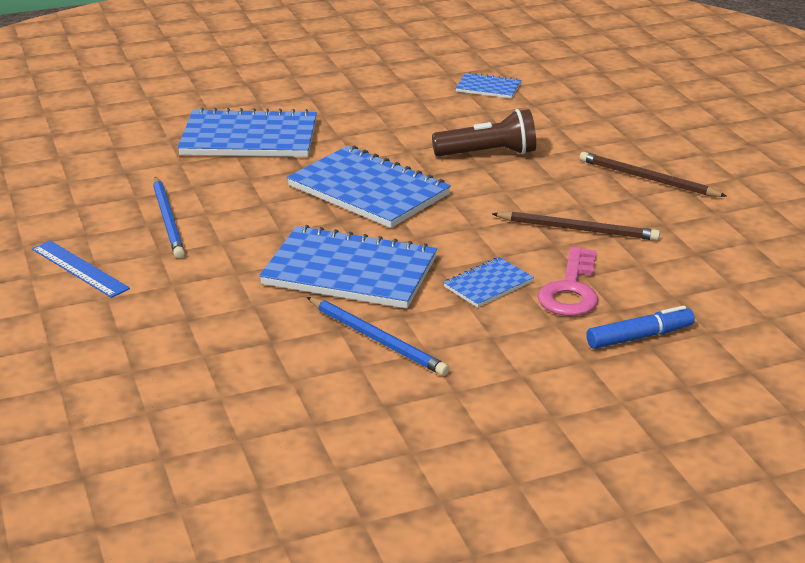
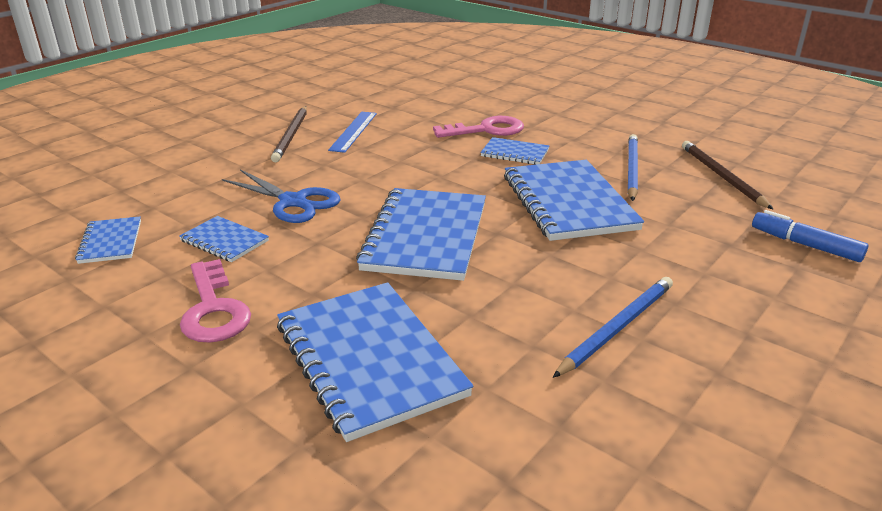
camera: 120 degrees left, 0 degrees up
blue ruler [32,240,130,298] -> blue ruler moved to [328,112,377,153]
brown flashlight [432,109,536,157] -> blue scissors [222,169,340,223]
brown pencil [492,211,660,241] -> brown pencil moved to [682,141,773,209]
blue marker [586,306,695,349] -> blue marker moved to [752,210,869,262]
none -> blue notebook [179,216,269,262]
none -> pink key [180,259,251,343]

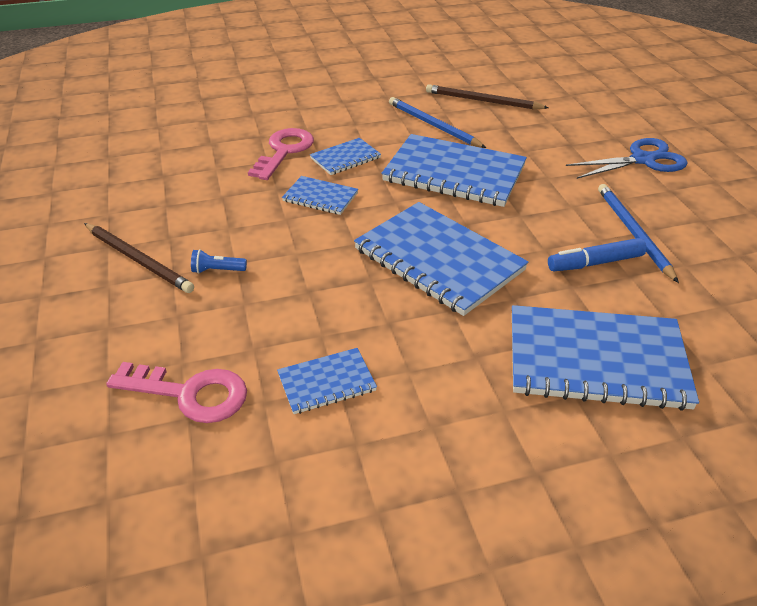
camera: 55 degrees left, 10 degrees up
blue notebook [75,217,141,264] -> blue notebook moved to [282,176,358,215]
pink key [180,259,251,343] -> pink key moved to [106,362,247,423]
blue scissors [222,169,340,223] -> blue scissors moved to [566,138,688,179]
blue ruler [328,112,377,153] -> none
blue marker [752,210,869,262] -> blue marker moved to [548,238,647,271]
none -> blue flashlight [191,249,247,273]

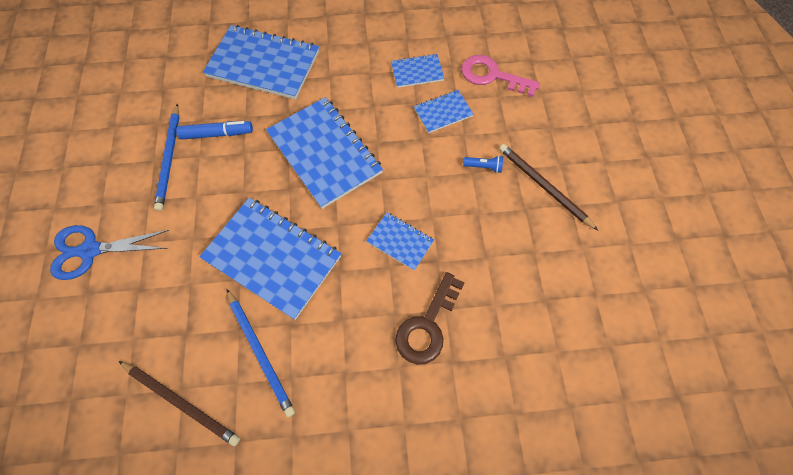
camera: 170 degrees left, 25 degrees up
pink key [248,128,314,180] -> brown key [395,272,464,365]
blue notebook [310,138,381,175] -> blue notebook moved to [414,90,474,133]

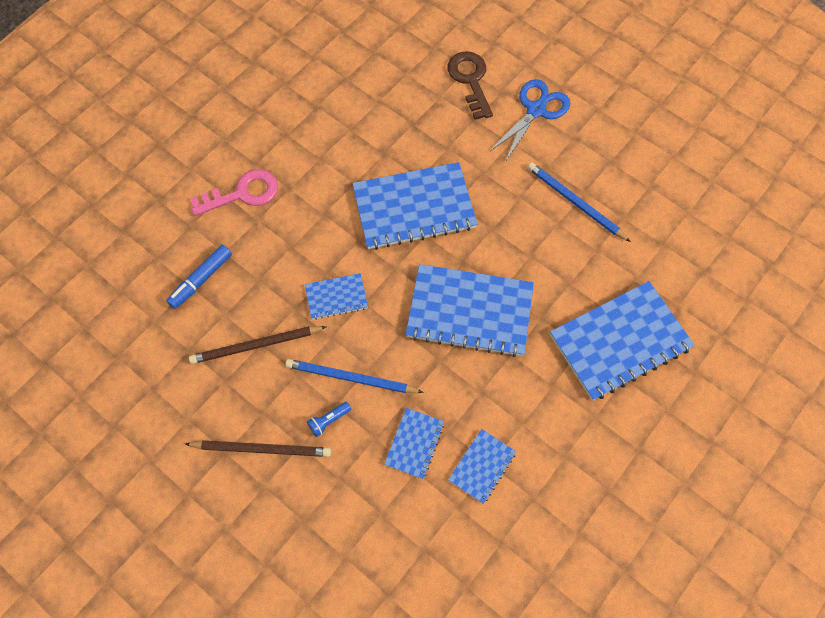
camera: 135 degrees right, 0 degrees up
brown pencil [119,361,240,446] -> brown pencil moved to [189,326,327,364]
blue marker [176,121,253,140] -> blue marker moved to [166,245,232,309]
blue pencil [227,289,295,417] -> blue pencil moved to [285,359,424,393]
brown key [395,272,464,365] -> brown key moved to [447,51,493,120]
pink key [461,55,540,97] -> pink key moved to [190,169,278,216]

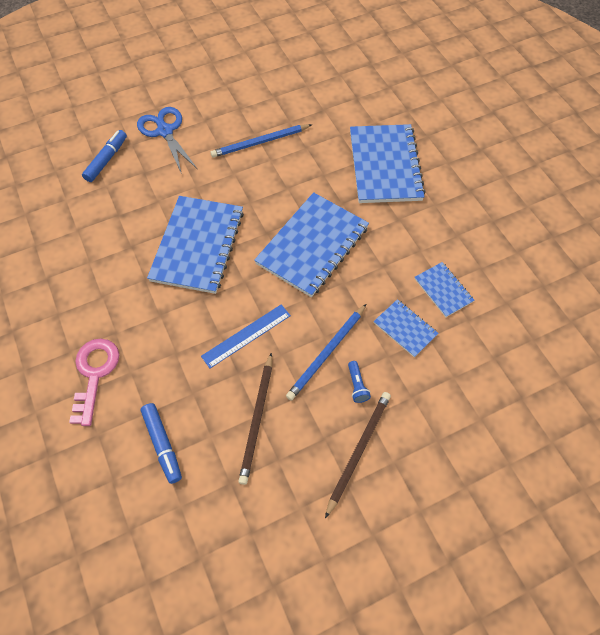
camera: 65 degrees left, 5 degrees down
blue notebook [305,273,368,320] -> blue ruler [201,304,291,368]
brown key [447,51,493,120] -> blue marker [82,130,127,182]

